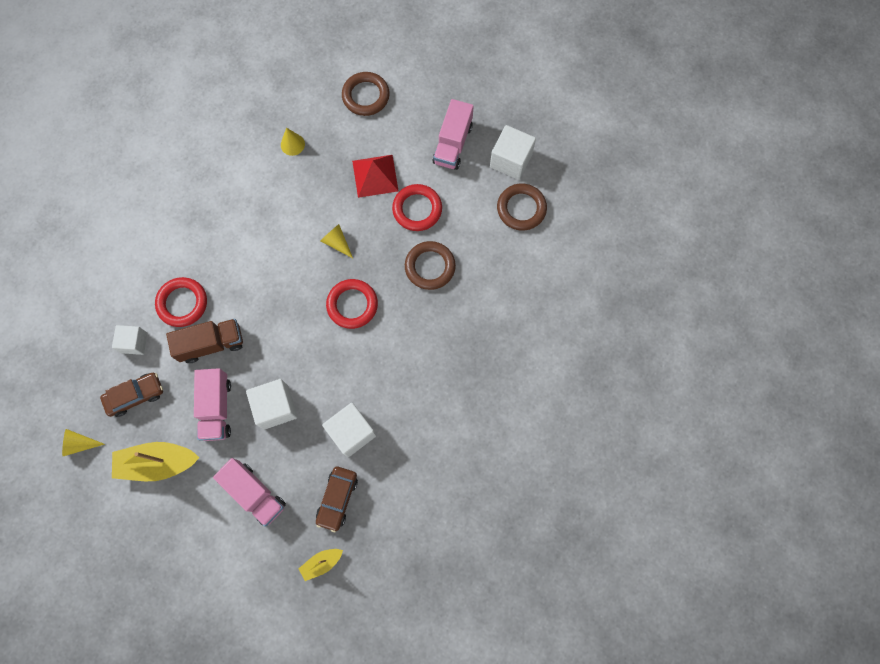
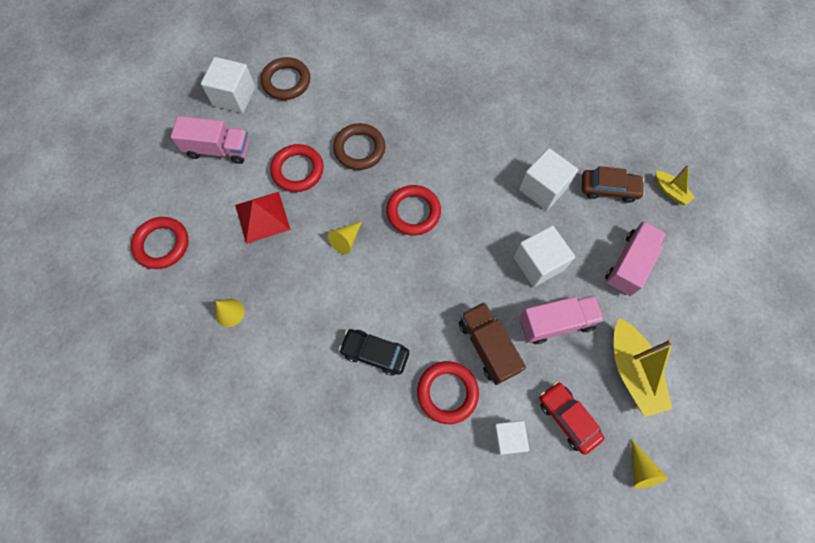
camera: 100 degrees left, 5 degrees down
brown car [100,373,163,417] -> red car [539,382,604,455]
brown ring [342,72,390,116] -> red ring [131,217,189,269]
none -> black car [339,329,409,376]

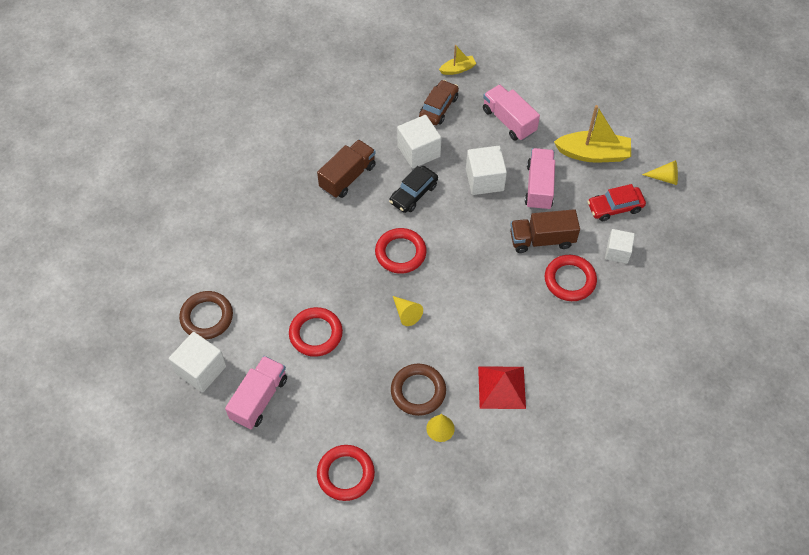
camera: 70 degrees left, 10 degrees down
red pyramid [236,192,291,244] -> red pyramid moved to [478,366,526,409]
brown ring [333,123,385,170] -> brown ring moved to [391,363,446,416]
black car [339,329,409,376] -> black car moved to [389,166,438,213]
none -> brown truck [317,140,376,198]

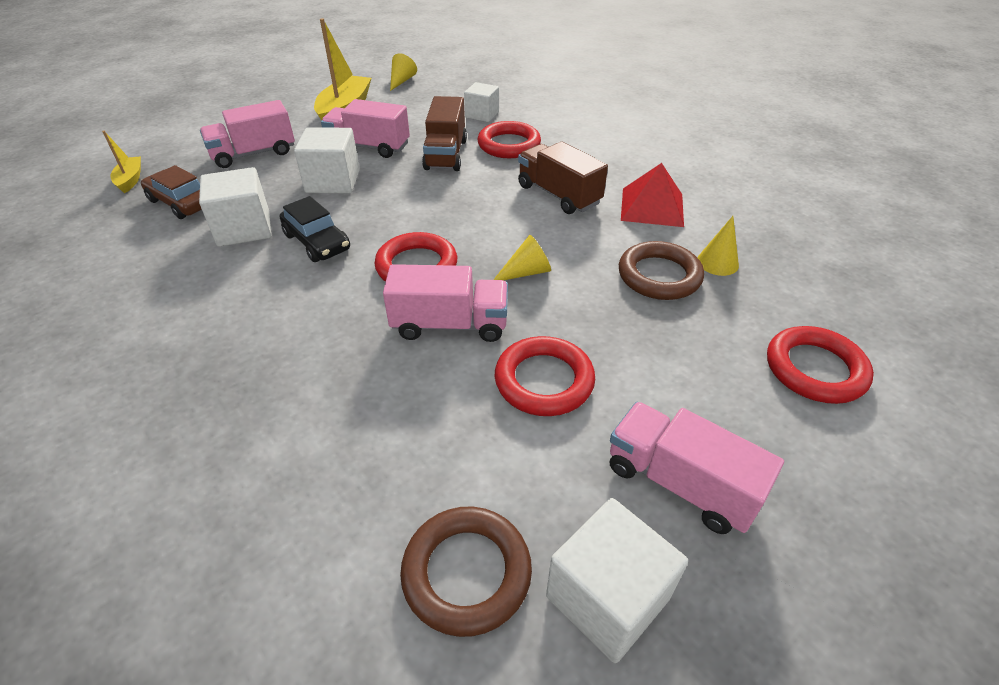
camera: 80 degrees left, 15 degrees down
brown truck [317,140,376,198] -> brown truck moved to [518,141,608,214]
red car [587,184,646,221] -> none
none -> pink truck [383,264,508,342]

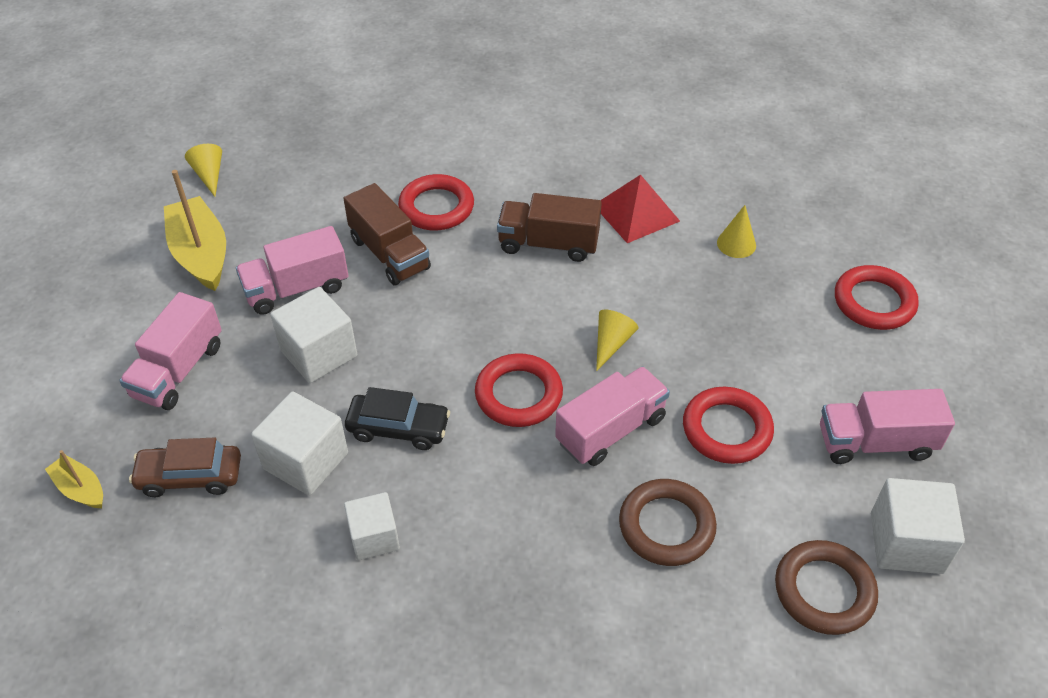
camera: 40 degrees left, 5 degrees up
white cube [464,82,499,122] -> white cube moved to [344,492,400,560]
brown ring [619,241,704,300] -> brown ring moved to [619,479,717,566]

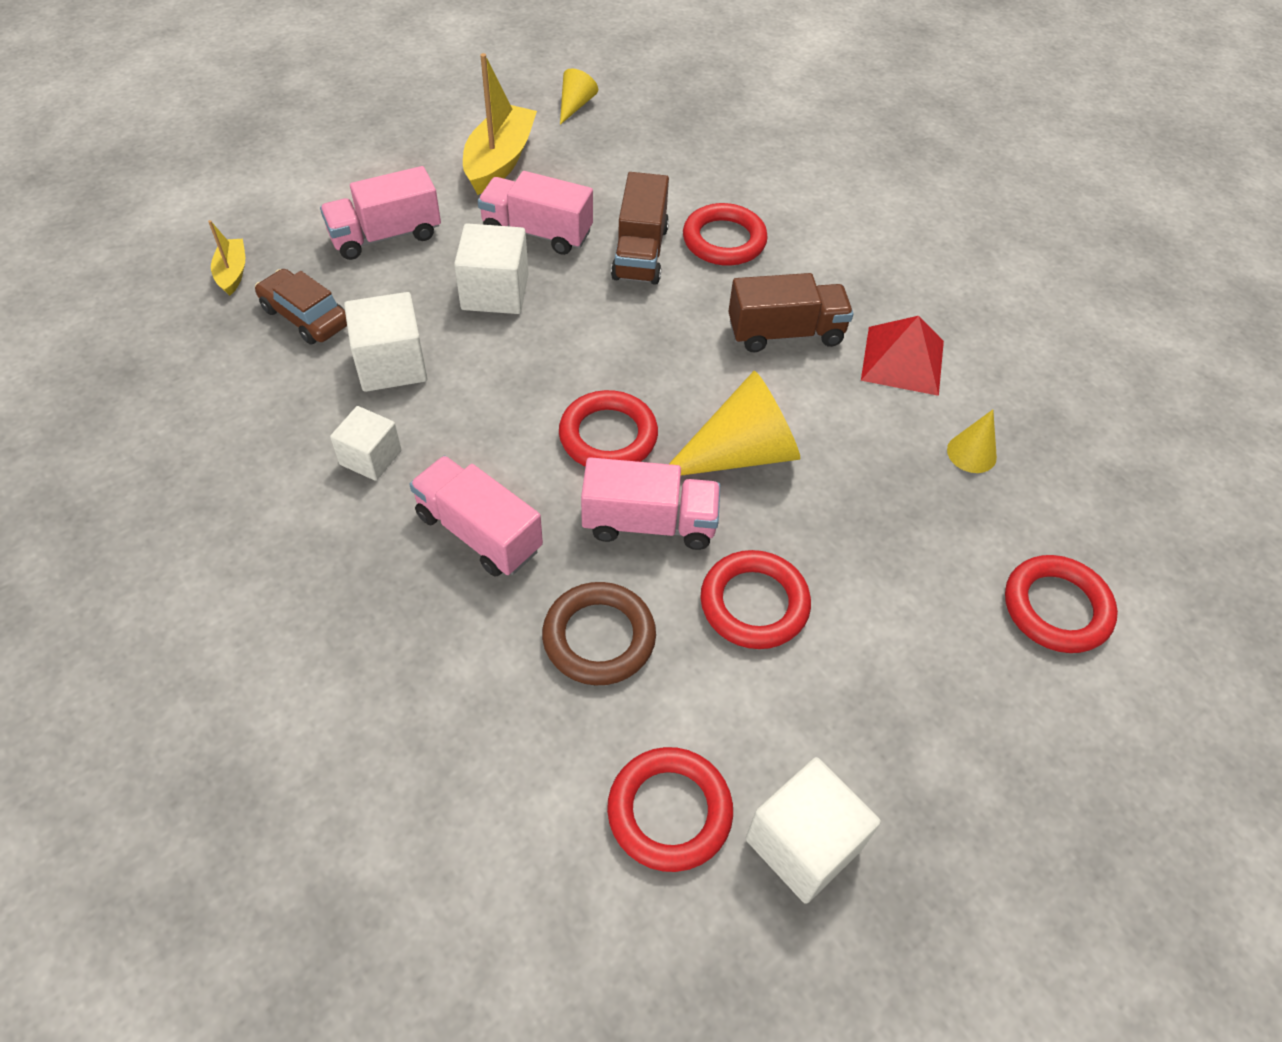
camera: 40 degrees right, 5 degrees up
black car [345,387,450,450] -> none
brown truck [497,193,602,262] -> brown truck turned 120 degrees clockwise [728,273,853,352]
yellow cone [596,310,639,371] -> yellow cone [669,371,800,476], size x1.95
brown ring [775,540,878,635] -> red ring [607,747,733,872]
pink truck [820,389,955,464] -> pink truck moved to [409,456,543,577]

